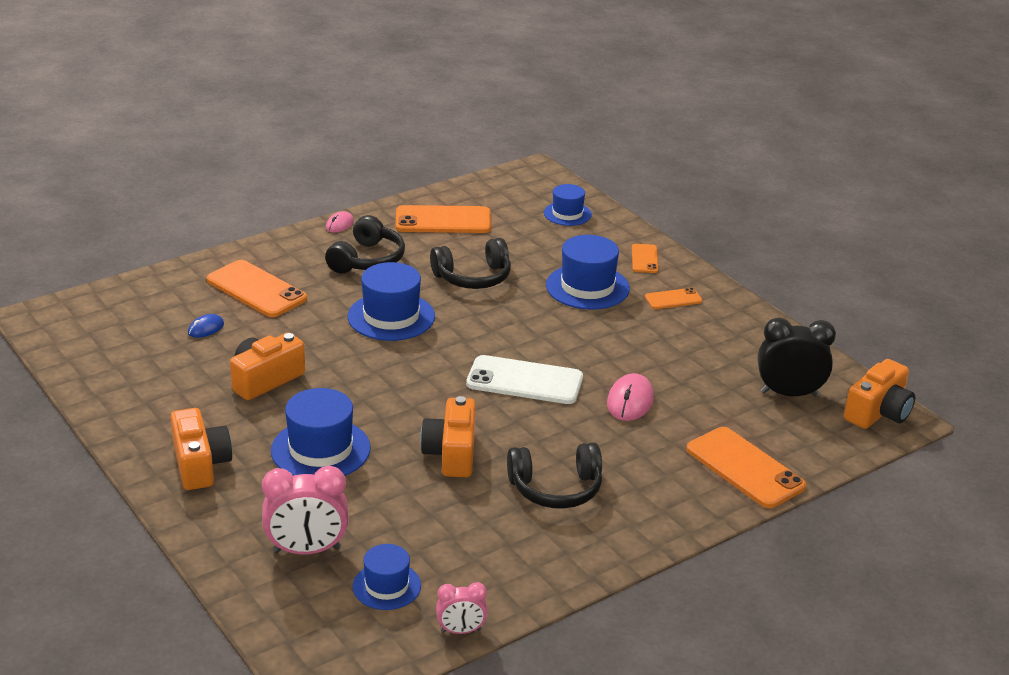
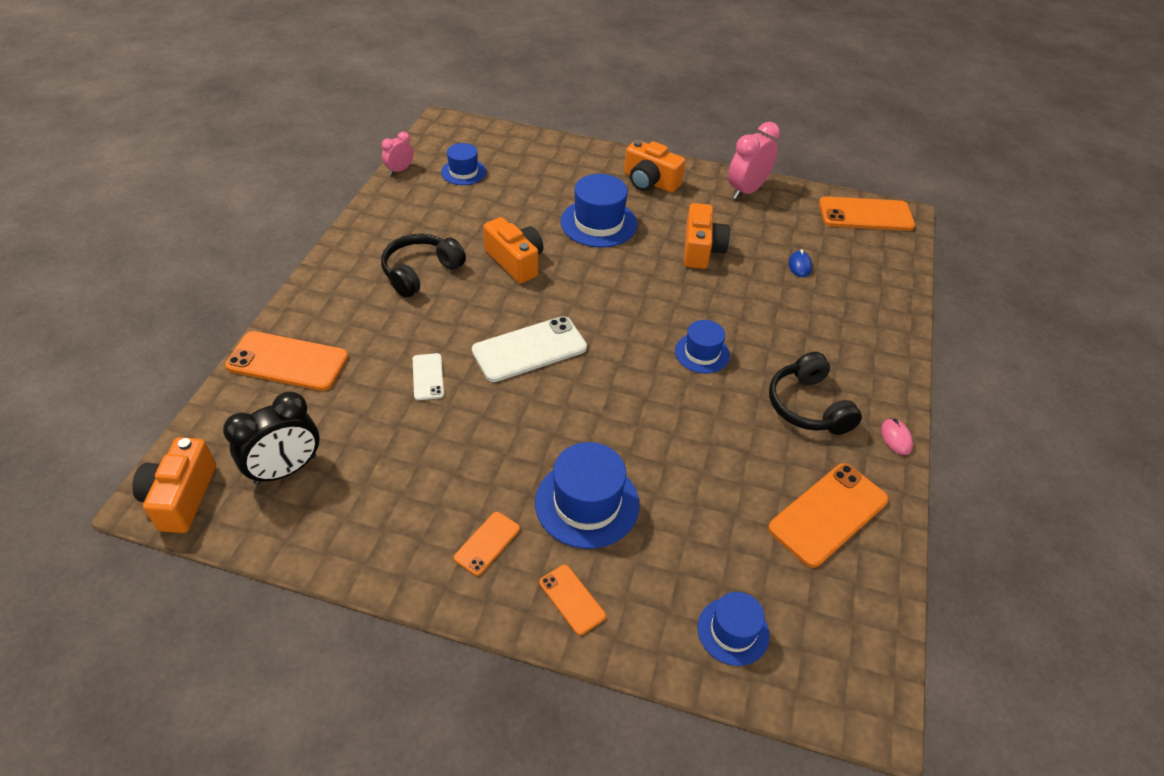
camera: 140 degrees right, 15 degrees up
orange phone [207,260,307,317] -> orange phone moved to [819,196,915,231]
pink clock [262,466,349,554] -> pink clock moved to [728,122,780,199]
blue hat [348,262,435,341] -> blue hat [675,320,730,374], size x0.62
black headphones [430,238,511,289] -> none
pink mouse [607,373,654,421] -> white phone [413,353,444,400]

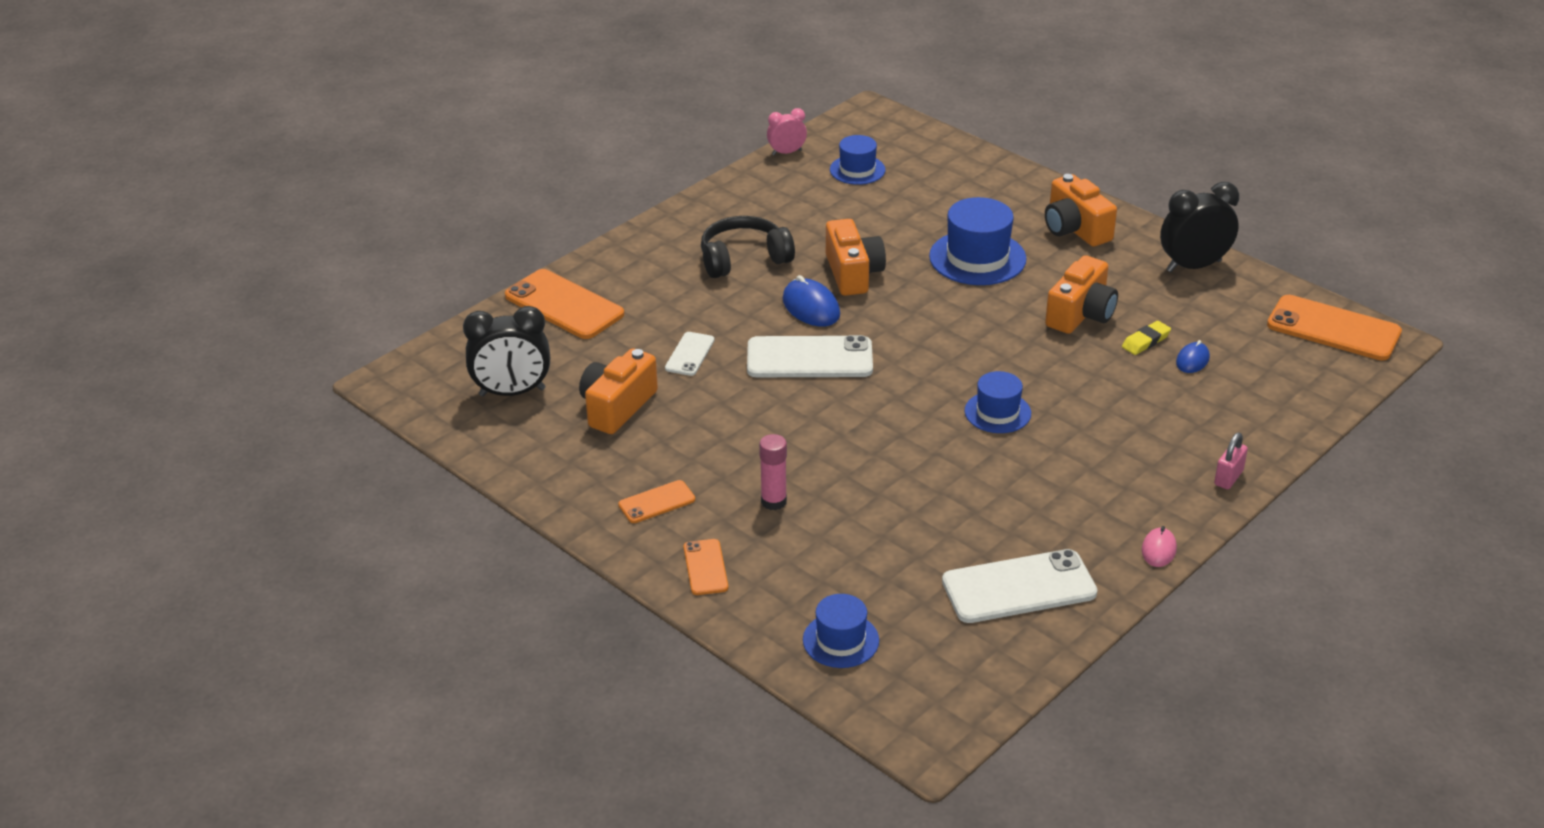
camera: 30 degrees right, 10 degrees down
orange camera [132,437,216,533] -> orange camera moved to [579,348,658,434]
blue hat [535,442,640,549] -> pink glue stick [759,434,787,510]
pink clock [728,122,780,199] -> black clock [1160,182,1239,272]
orange phone [768,463,889,568] -> white phone [942,549,1097,623]
black headphones [769,352,862,435] -> none
none -> blue mouse [782,275,840,326]
none -> yellow eraser [1122,321,1171,355]
none -> pink padlock [1214,433,1248,489]

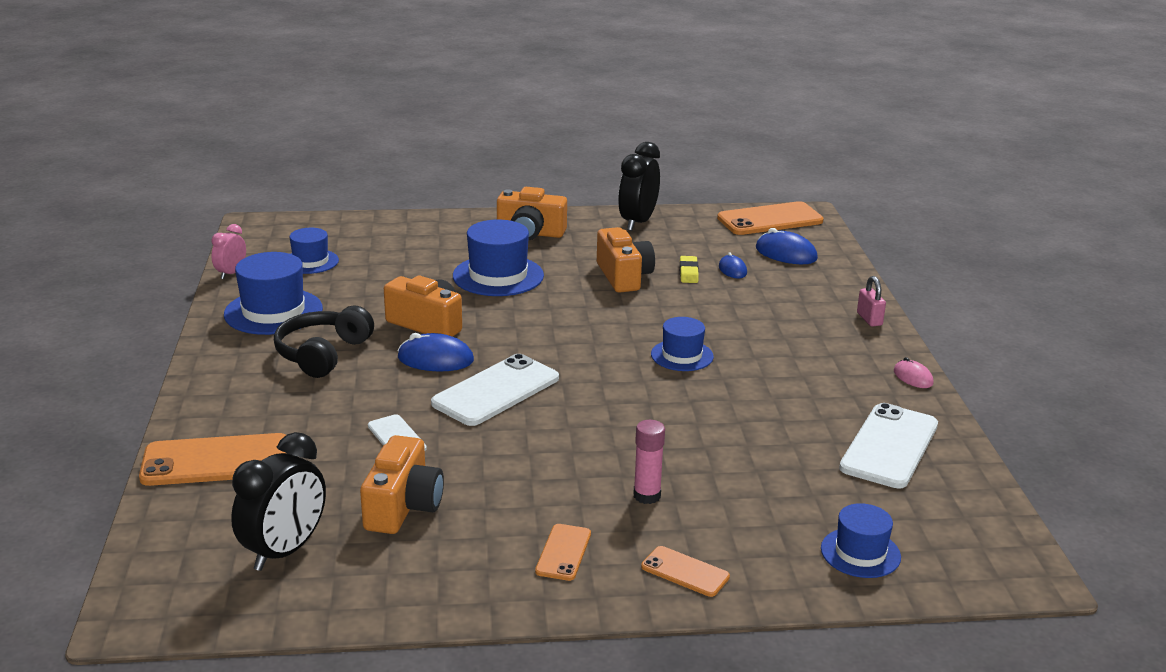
camera: 50 degrees left, 10 degrees down
orange camera [579,348,658,434] -> orange camera turned 150 degrees counterclockwise [360,435,444,534]
none -> blue hat [224,252,323,335]
none -> blue mouse [756,228,818,264]

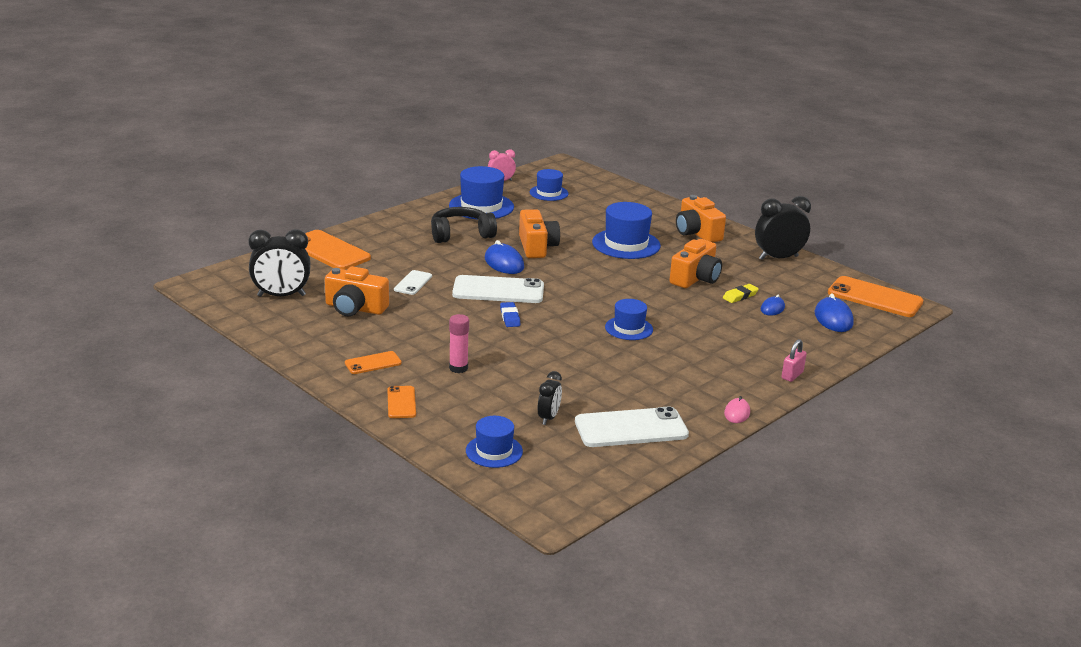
camera: 50 degrees right, 0 degrees up
orange camera [360,435,444,534] -> orange camera turned 45 degrees clockwise [325,266,389,316]
none -> blue eraser [500,302,520,327]
none -> black clock [538,371,562,425]

